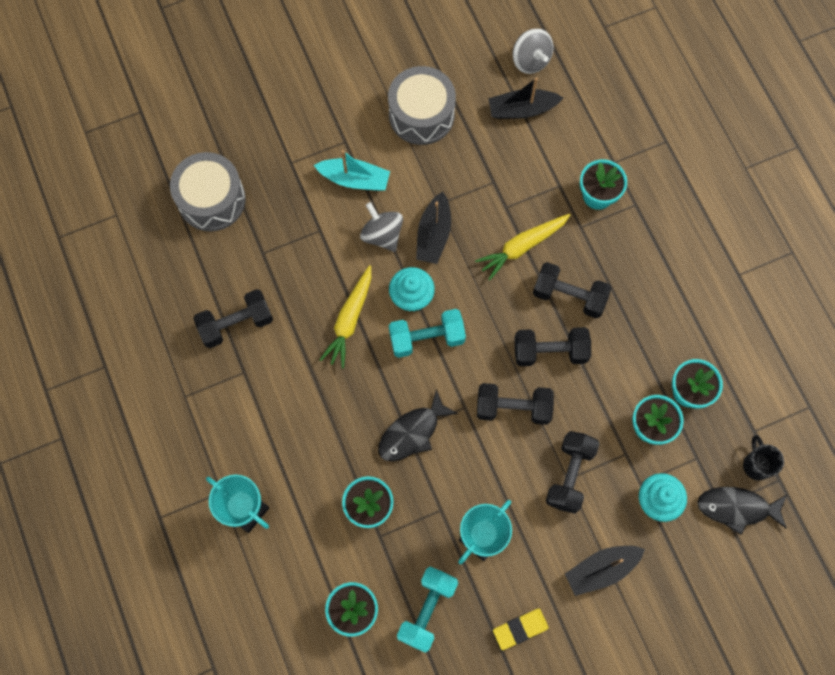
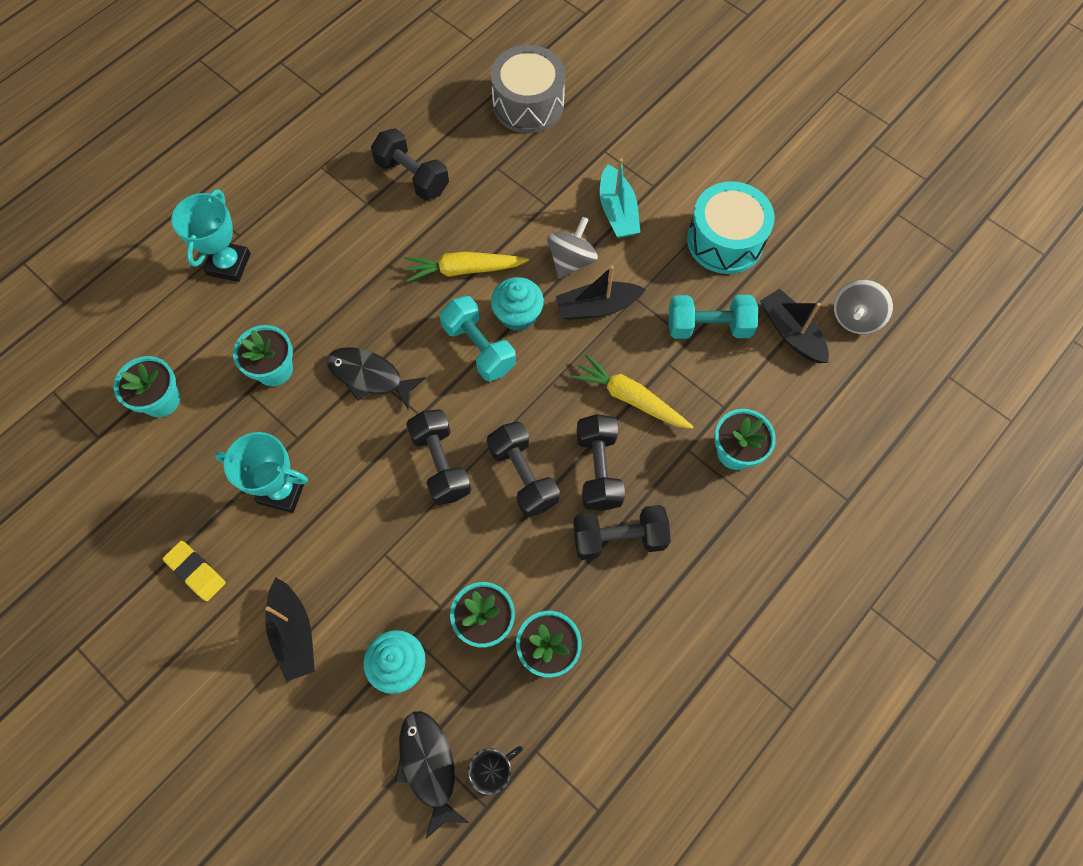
camera: 65 degrees right, 5 degrees down
grey drum [388,66,456,145] -> turquoise drum [687,181,775,274]
turquoise dumbbell [397,567,458,653] -> turquoise dumbbell moved to [669,295,758,339]
black dumbbell [546,431,599,514] -> black dumbbell moved to [573,505,671,560]
black boat [565,546,645,596] -> black boat turned 150 degrees counterclockwise [265,578,315,682]

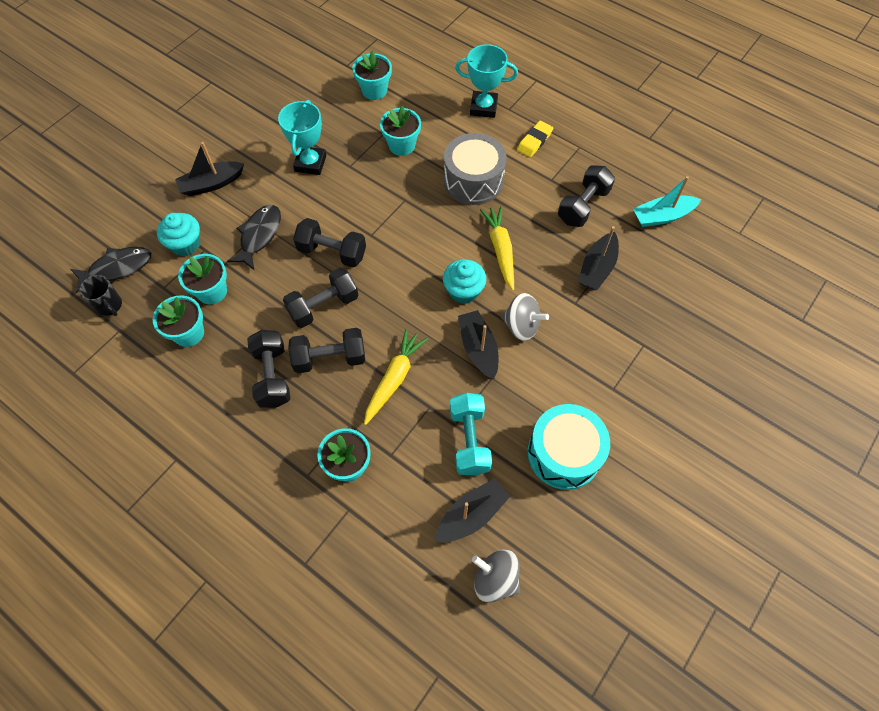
camera: 85 degrees right, 5 degrees down
yellow eraser [162,541,226,601] -> yellow eraser moved to [517,121,553,157]
black fish [327,347,426,409] -> black fish moved to [227,205,281,270]
black dumbbell [406,409,471,505] -> black dumbbell turned 45 degrees clockwise [293,218,366,267]
turquoise dumbbell [440,296,516,381] -> none
grey drum [491,45,565,133] -> grey drum moved to [444,133,507,205]
turquoise boat [600,158,640,238] -> turquoise boat moved to [633,176,701,227]
none -> black boat [578,226,619,290]

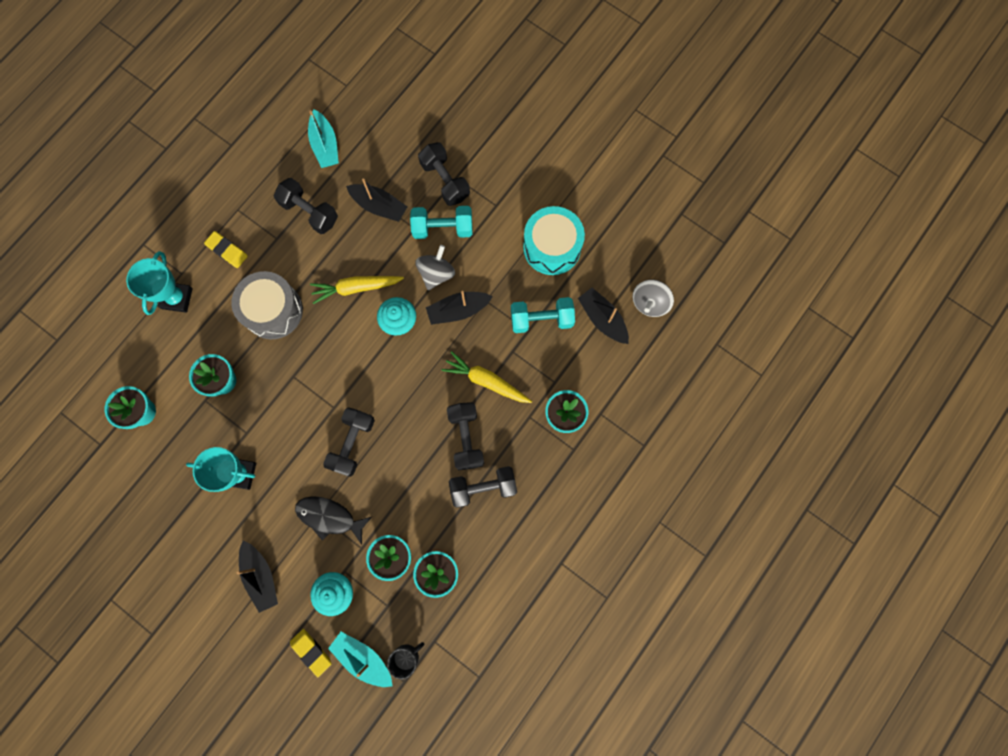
camera: 90 degrees left, 15 degrees up
black fish [70,247,151,293] -> turquoise boat [328,632,393,687]
black dumbbell [283,268,358,328] -> black dumbbell moved to [418,142,470,206]
none -> yellow eraser [290,629,331,677]
none -> turquoise dumbbell [410,206,472,239]

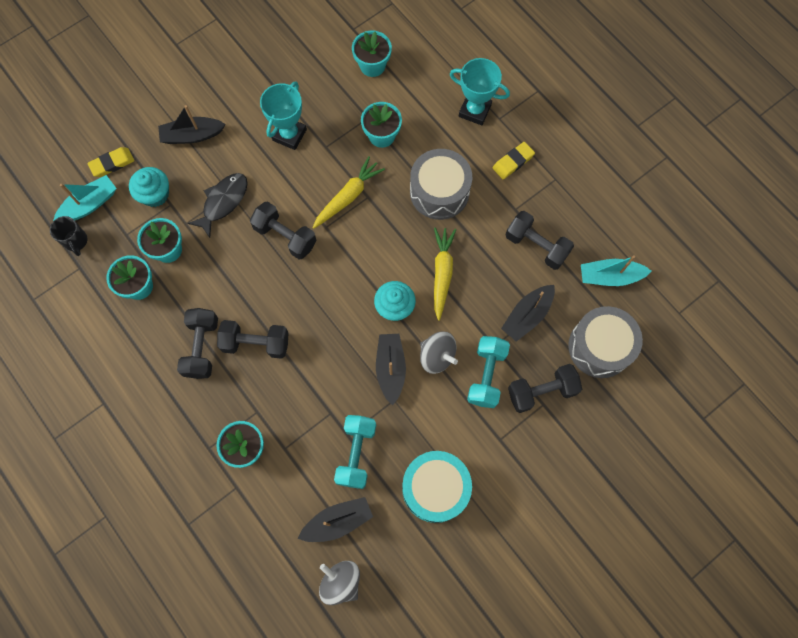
camera: 105 degrees right, 5 degrees down
black dumbbell [274,178,338,234] -> black dumbbell turned 75 degrees clockwise [505,211,574,270]
yellow carrot [442,351,532,403] -> yellow carrot moved to [313,157,385,229]
none -> grey drum [568,306,643,378]

